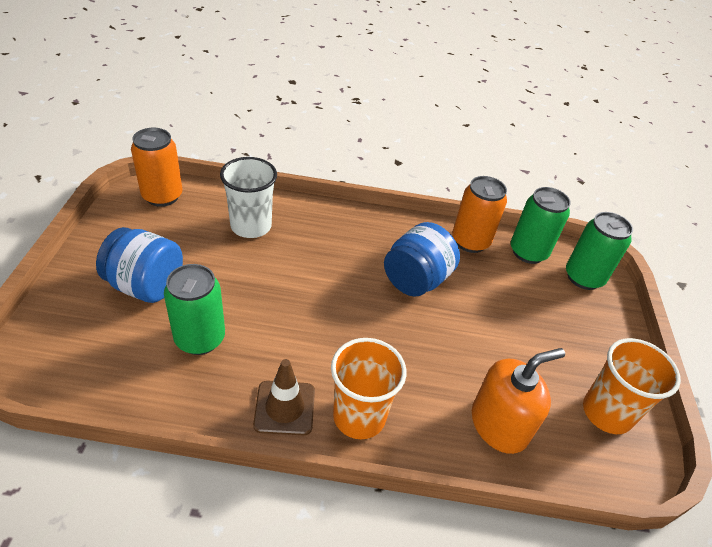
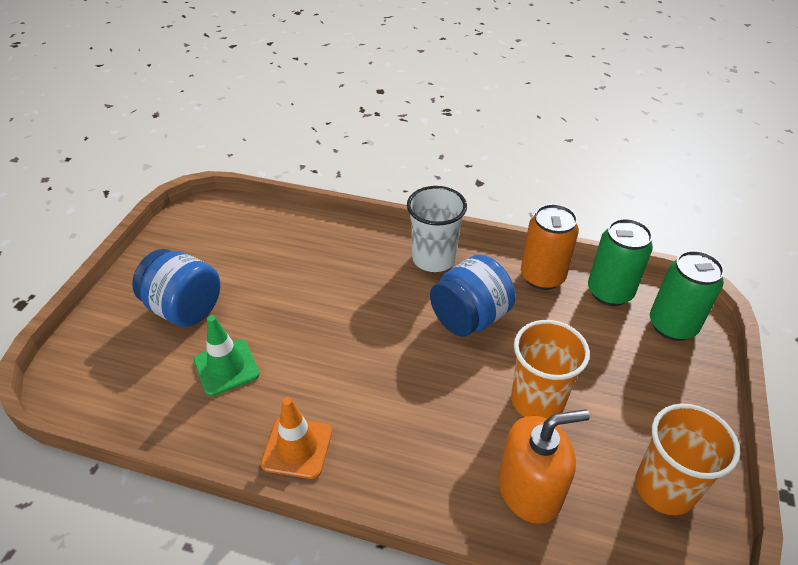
camera: 15 degrees right, 0 degrees up
orange can [131,128,182,207] -> none
green can [164,264,225,355] -> green traffic cone [194,315,260,396]
white cup [220,157,277,238] -> white cup moved to [407,186,467,272]
brown traffic cone [253,359,315,435] -> orange traffic cone [261,397,332,479]
orange cup [331,338,406,439] -> orange cup moved to [511,320,590,419]

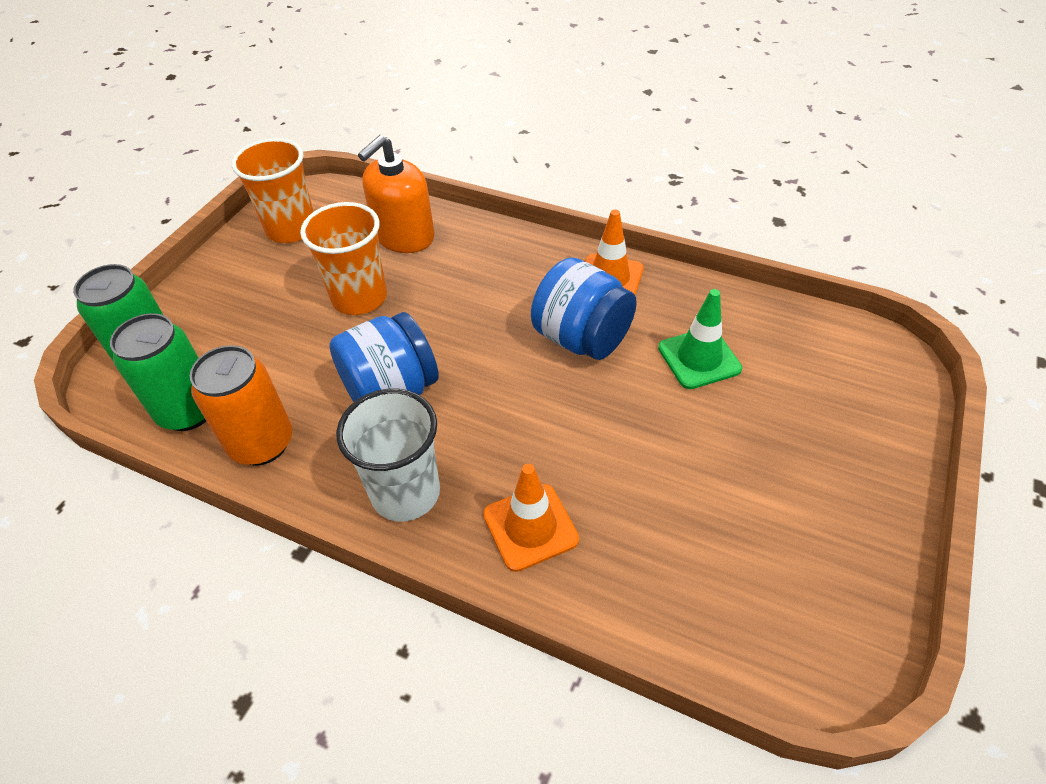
camera: 170 degrees left, 5 degrees up
blue jar [132,249,220,327] -> blue jar moved to [531,257,637,360]
orange soap dispenser [498,409,590,524] -> orange soap dispenser turned 45 degrees counterclockwise [358,135,434,253]
none -> orange traffic cone [483,464,579,572]

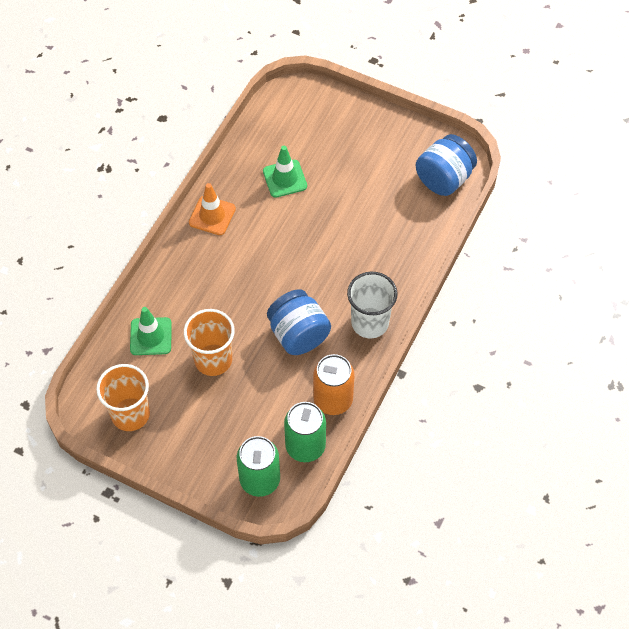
camera: 90 degrees left, 10 degrees up
orange soap dispenser [358,135,434,253] -> green traffic cone [130,307,172,355]
orange traffic cone [483,464,579,572] -> none
blue jar [531,257,637,360] -> blue jar moved to [416,134,477,196]

